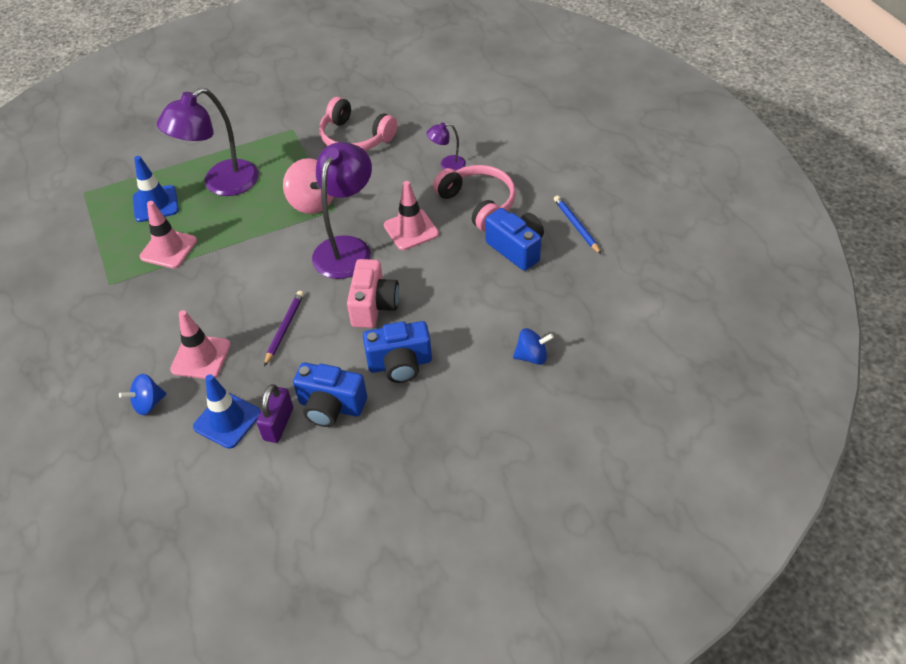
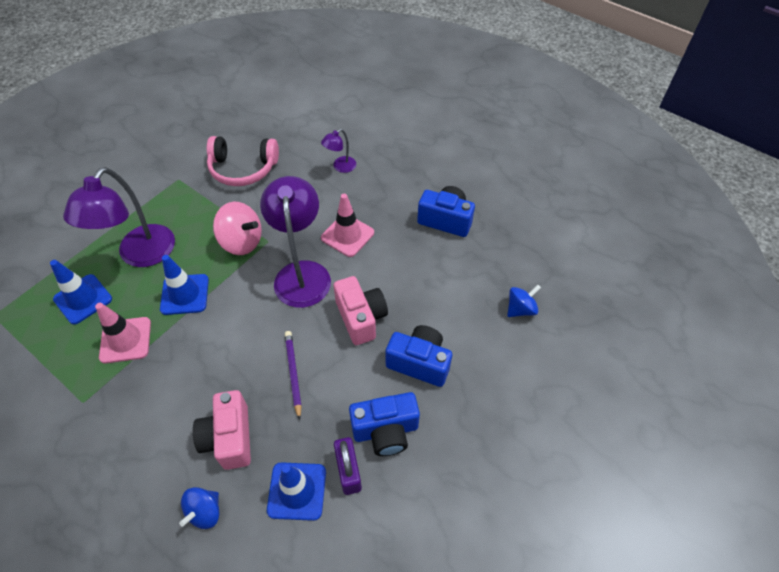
camera: 30 degrees left, 5 degrees up
pink traffic cone [170,310,231,379] -> pink camera [193,390,251,470]
blue camera [363,321,432,383] -> blue camera turned 120 degrees counterclockwise [385,325,452,387]
pink headphones [433,165,516,231] -> none
blue pencil [554,195,601,254] -> none
none -> blue traffic cone [160,255,209,315]

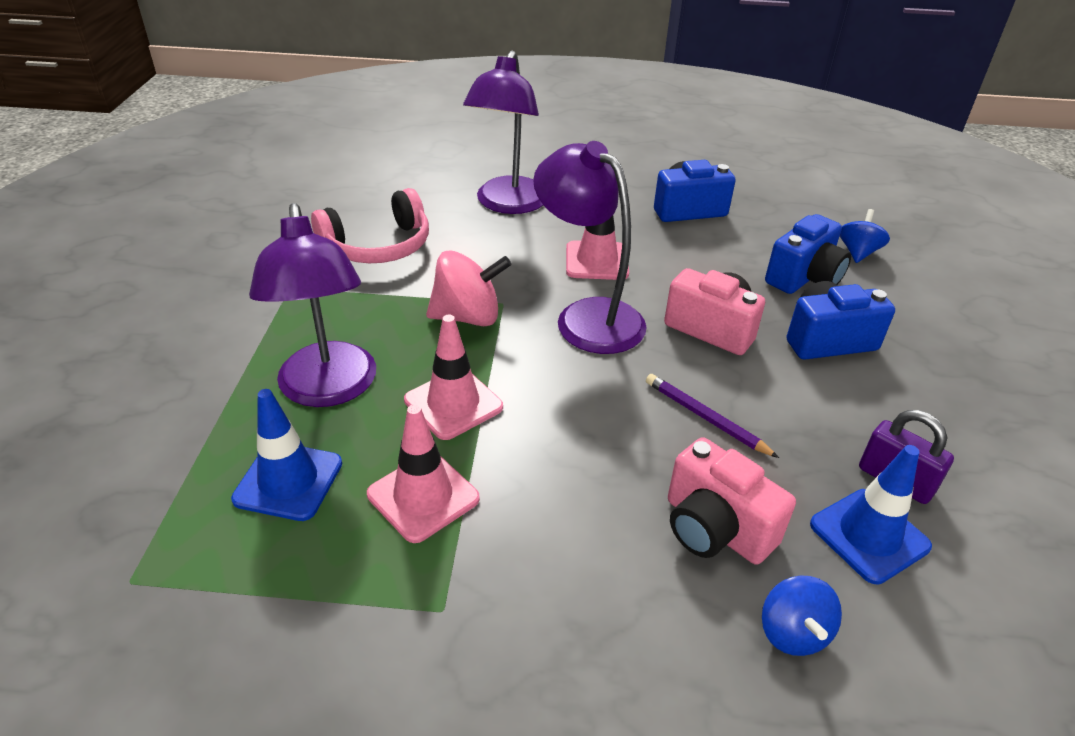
camera: 35 degrees left, 15 degrees down
blue traffic cone [160,255,209,315] -> pink traffic cone [404,315,503,440]
purple lamp [321,129,356,173] -> purple lamp [463,50,543,214], size x2.14
blue camera [349,392,420,456] -> blue camera moved to [765,214,851,294]

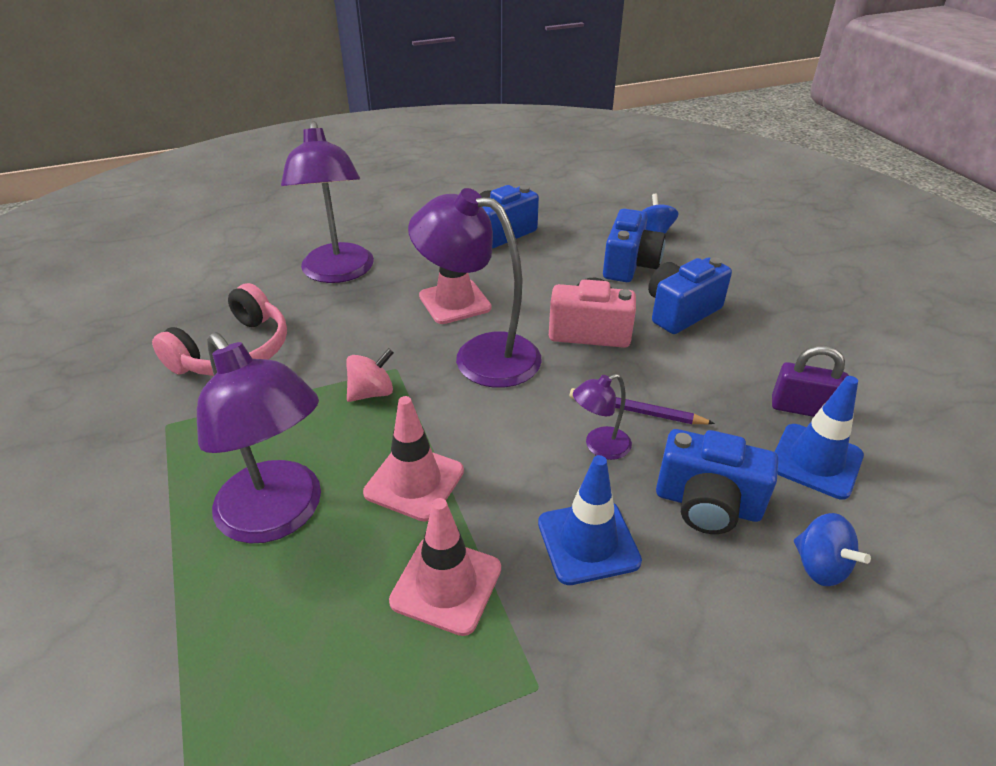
camera: 25 degrees left, 0 degrees up
blue traffic cone [231,389,342,521] -> blue traffic cone moved to [538,455,642,585]
pink spinning top [426,250,511,326] -> pink spinning top [346,348,394,402], size x0.64
pink camera [668,437,796,565] -> blue camera [656,429,778,534]
none -> purple lamp [573,374,632,460]

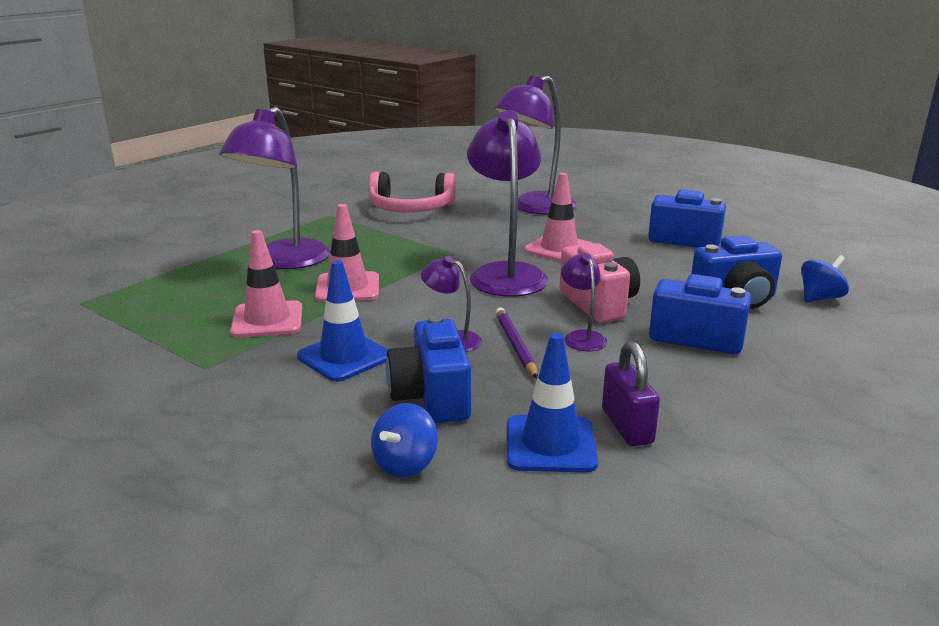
camera: 60 degrees right, 15 degrees down
pink spinning top [346,348,394,402] -> none
none -> purple lamp [561,253,607,352]

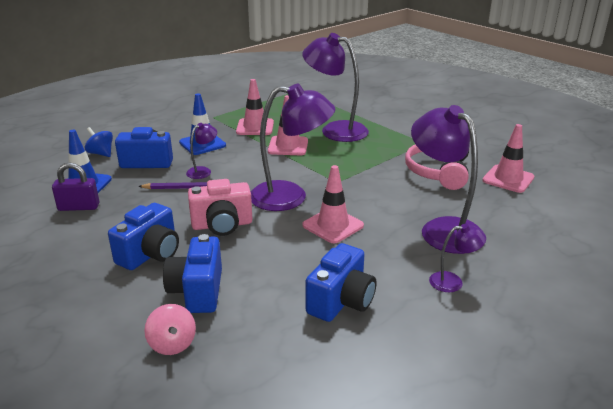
camera: 100 degrees right, 5 degrees up
purple lamp [561,253,607,352] -> purple lamp moved to [429,224,486,292]
blue spinning top [801,255,849,303] -> pink spinning top [144,304,196,355]
none -> pink traffic cone [482,124,534,193]

